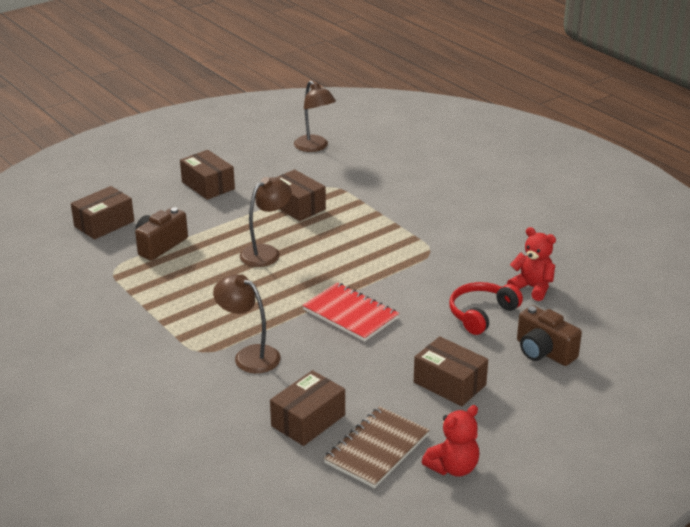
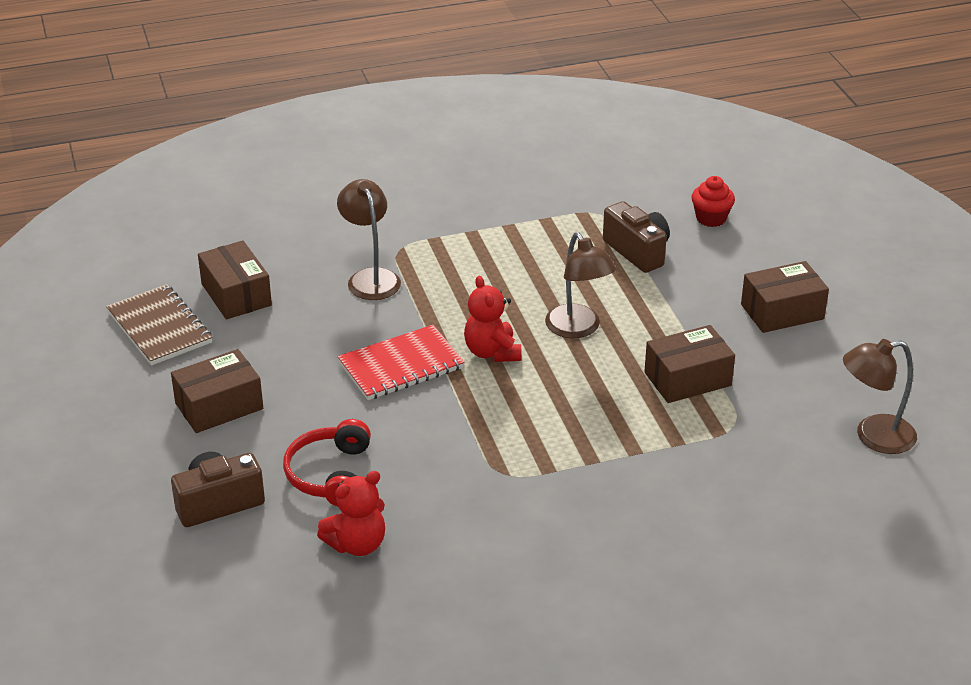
camera: 110 degrees right, 5 degrees up
brown box [71,186,134,240] -> red cupcake [692,176,735,227]
brown lamp [213,274,281,373] -> brown lamp turned 75 degrees counterclockwise [337,179,401,300]
red teddy bear [422,405,479,477] -> red teddy bear moved to [464,276,522,362]
red headphones [449,282,523,335] -> red headphones turned 150 degrees counterclockwise [283,419,371,506]

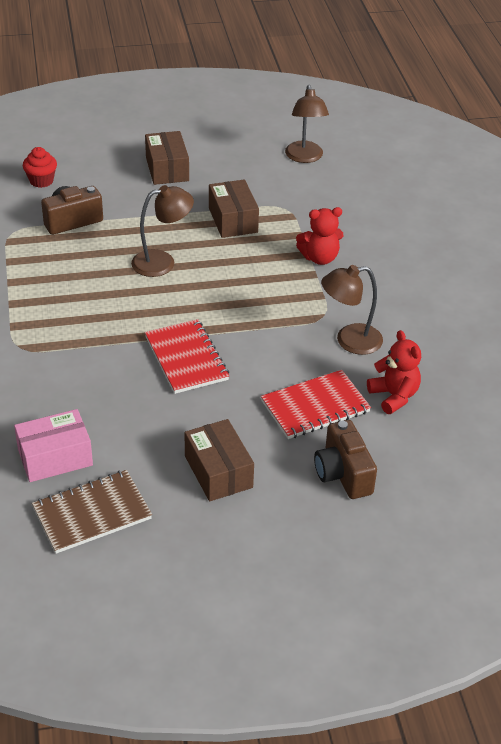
camera: 85 degrees left, 5 degrees up
brown box [198,240,272,319] -> pink box [14,409,93,482]
red headphones [283,419,371,506] -> red notebook [261,370,371,439]
brown lamp [337,179,401,300] -> brown lamp moved to [321,265,383,355]
red teddy bear [464,276,522,362] -> red teddy bear moved to [296,207,344,265]

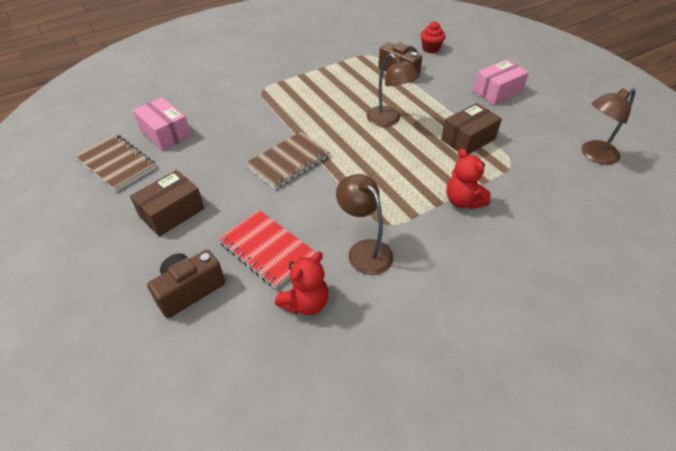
camera: 70 degrees right, 5 degrees up
brown box [145,131,189,185] -> pink box [473,59,529,105]
red notebook [145,319,230,394] -> brown notebook [246,132,331,189]

